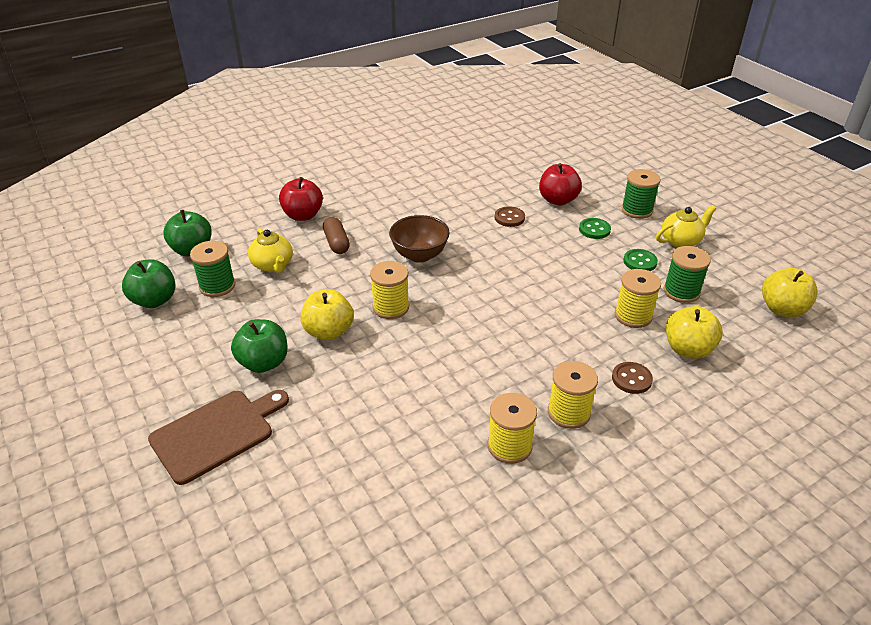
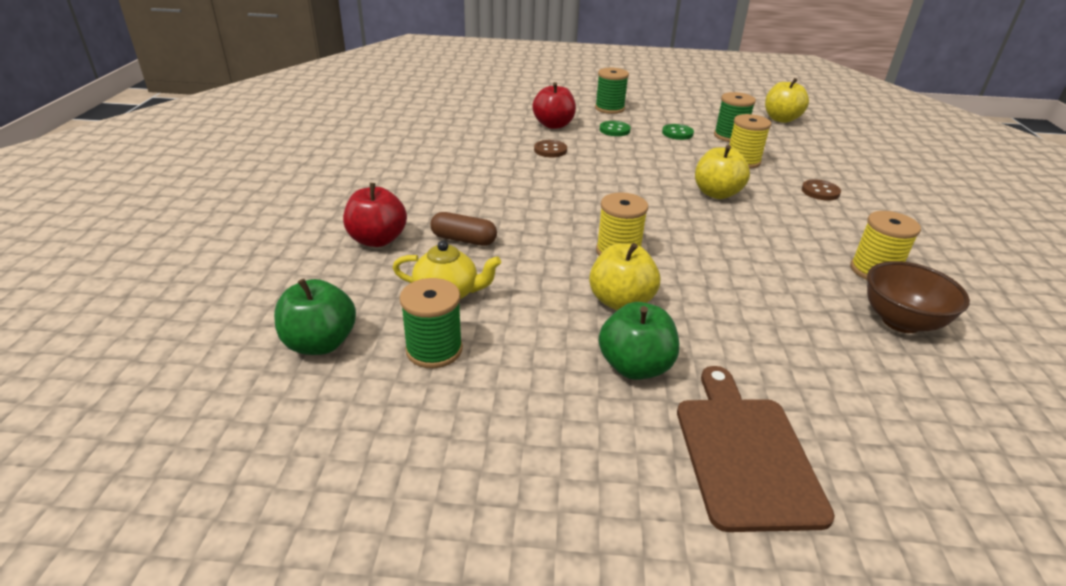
camera: 55 degrees left, 5 degrees down
green apple [122,259,176,308] -> none
brown bowl [389,215,450,263] -> brown bowl moved to [867,261,970,333]
yellow spool [548,361,598,429] -> none
yellow teapot [656,205,716,247] -> none
yellow apple [666,306,723,359] -> yellow apple moved to [695,145,750,199]

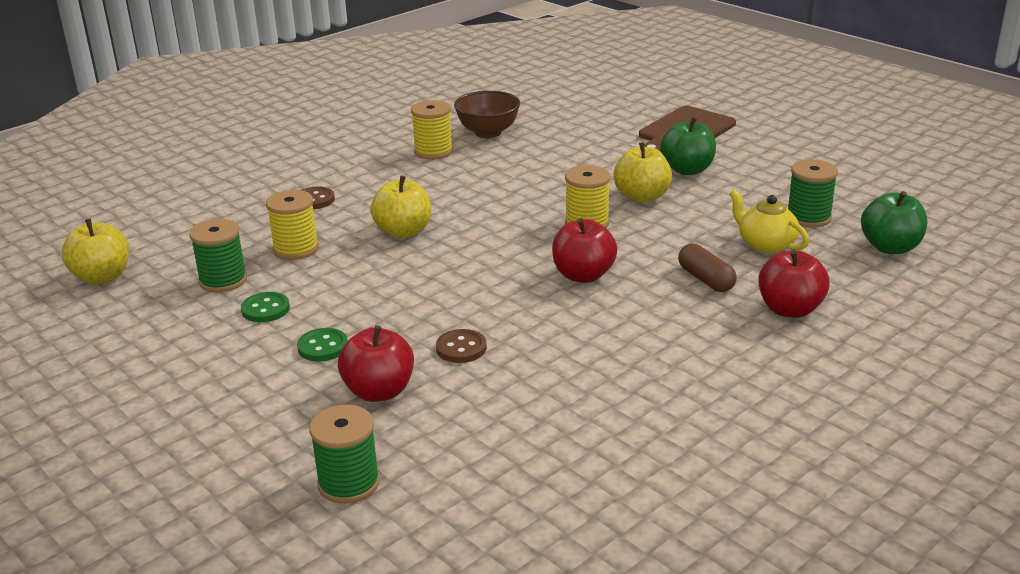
camera: 135 degrees left, 5 degrees down
green spool [595,68,629,114] -> green spool moved to [309,405,380,504]
none -> red apple [552,218,617,283]

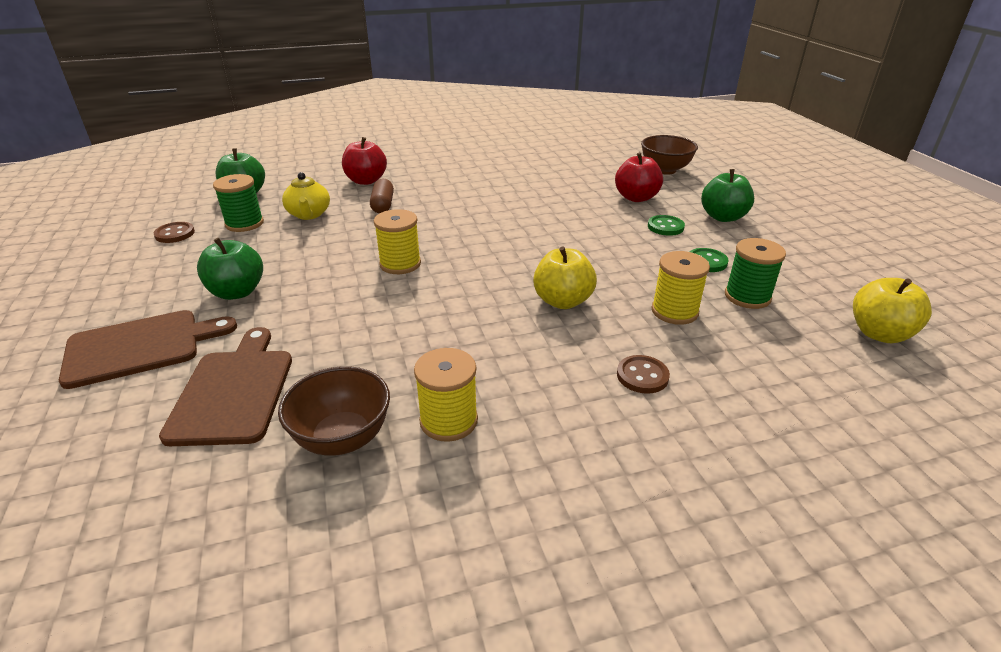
camera: 155 degrees left, 5 degrees up
green spool [309,405,380,504] -> brown bowl [641,135,698,175]
brown button [436,329,487,363] -> brown button moved to [154,222,195,243]
red apple [552,218,617,283] -> none
yellow apple [614,142,672,203] -> none
none -> brown cutting board [159,327,292,446]
none -> green apple [701,169,754,222]

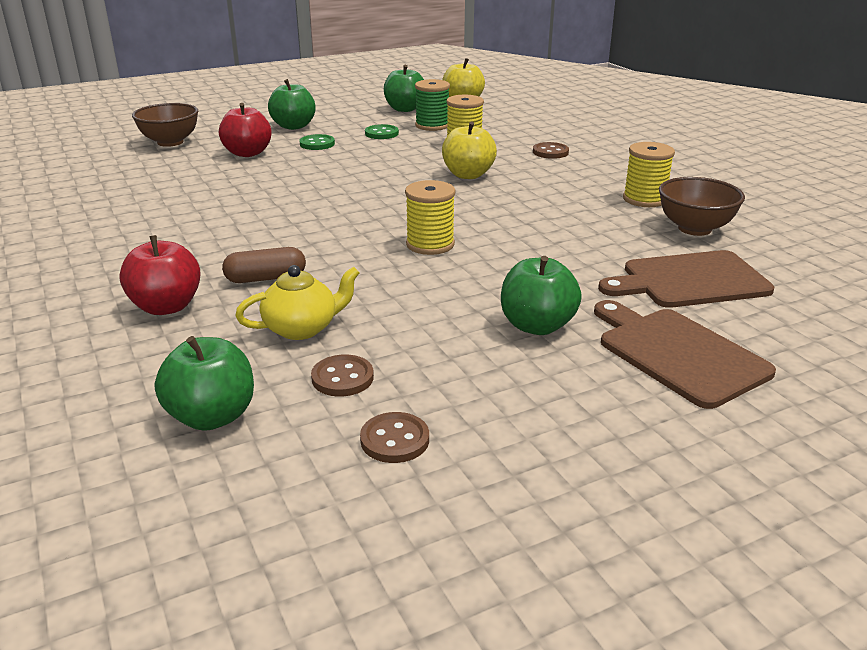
camera: 100 degrees left, 5 degrees down
green spool [213,174,264,232] -> brown button [311,355,374,397]
none -> green apple [384,65,424,112]

